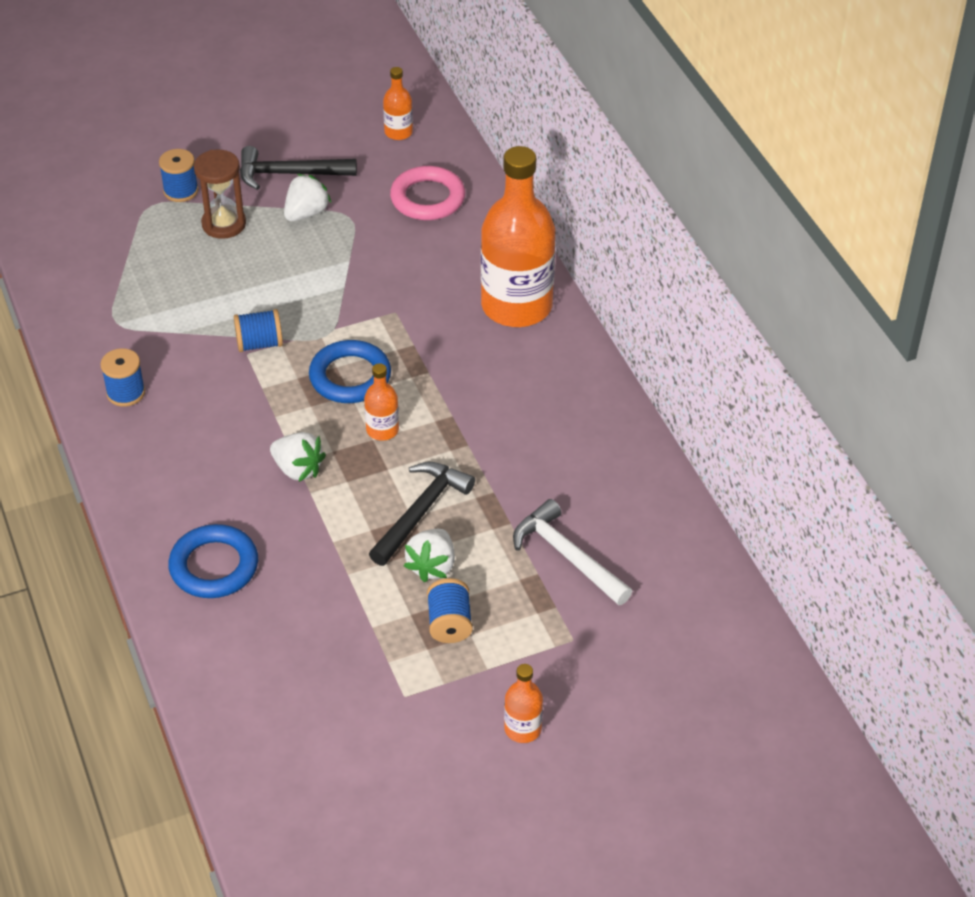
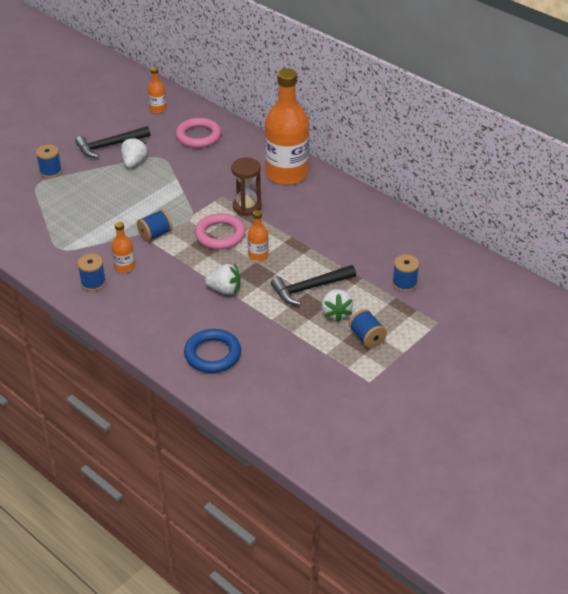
camera: 25 degrees left, 5 degrees down
brown hourglass [194,150,246,239] -> brown hourglass moved to [231,157,261,216]
blue ring [309,340,391,403] -> pink ring [195,213,246,250]
black hammer [369,462,475,566] -> black hammer turned 120 degrees counterclockwise [271,265,356,305]
orange bottle [504,664,543,743] -> orange bottle moved to [112,222,135,273]
white hammer [513,499,632,605] -> blue spool [392,254,419,292]

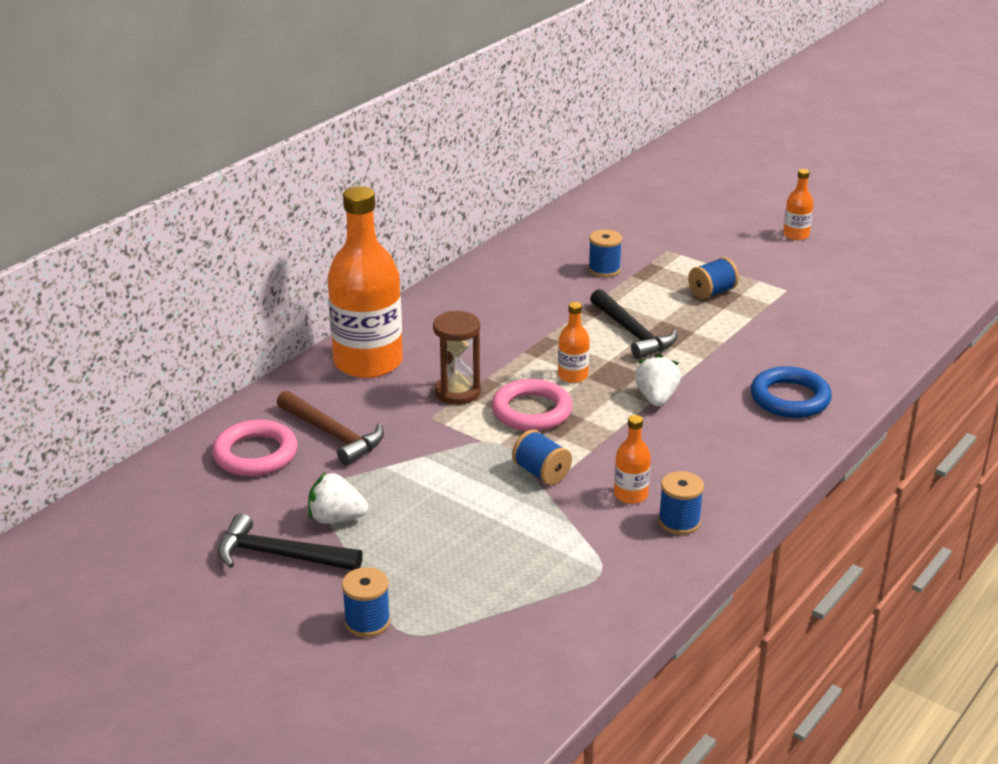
camera: 95 degrees left, 10 degrees down
black hammer [75,126,150,158] -> black hammer turned 135 degrees clockwise [218,513,363,570]
orange bottle [147,67,167,113] -> orange bottle moved to [783,169,813,240]
white strawberry [322,289,353,322] -> none
none -> brown hammer [277,390,384,466]

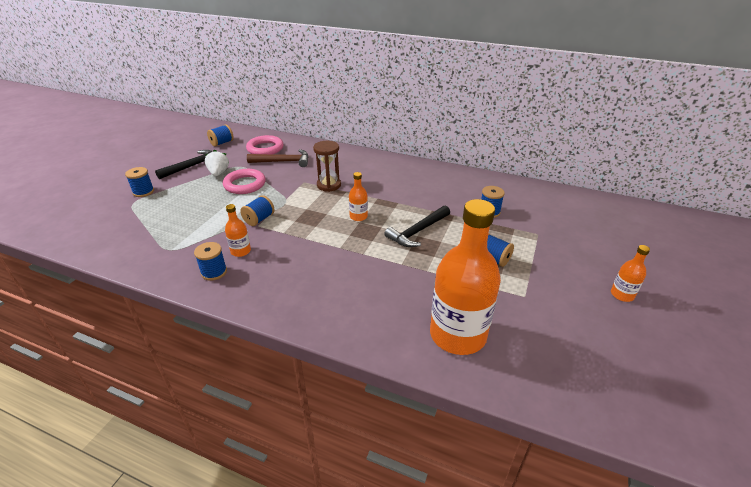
camera: 75 degrees right, 5 degrees up
black hammer [218,513,363,570] -> black hammer turned 45 degrees clockwise [155,150,213,179]
brown hammer [277,390,384,466] -> brown hammer turned 120 degrees counterclockwise [247,149,308,167]
orange bottle [328,186,403,378] -> orange bottle moved to [430,199,501,355]
pink ring [491,379,573,431] -> pink ring moved to [223,169,266,194]
white strawberry [635,354,681,406] -> none
blue ring [751,366,832,418] -> none
none -> blue spool [207,124,234,147]

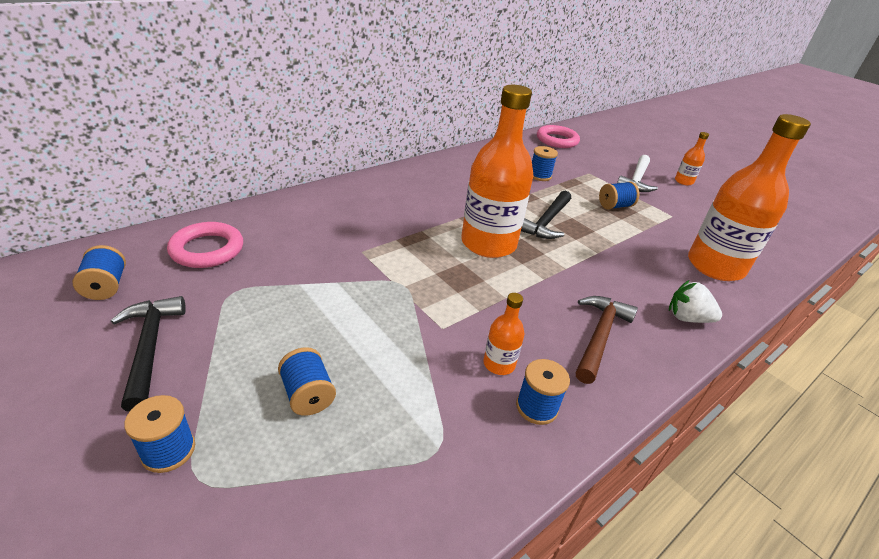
camera: 65 degrees left, 0 degrees up
white strawberry [205,150,229,176] -> white strawberry moved to [669,280,722,323]
pink ring [223,169,266,194] -> pink ring moved to [537,125,580,148]
blue spool [240,195,275,226] -> blue spool moved to [278,347,336,416]
brown hammer [247,149,308,167] -> brown hammer moved to [576,296,638,384]
brown hourglass [313,141,341,192] -> none
orange bottle [349,172,368,221] -> orange bottle [461,85,534,258], size x2.31
black hammer [384,206,450,247] -> black hammer turned 45 degrees clockwise [521,191,571,239]
none -> white hammer [617,155,658,192]

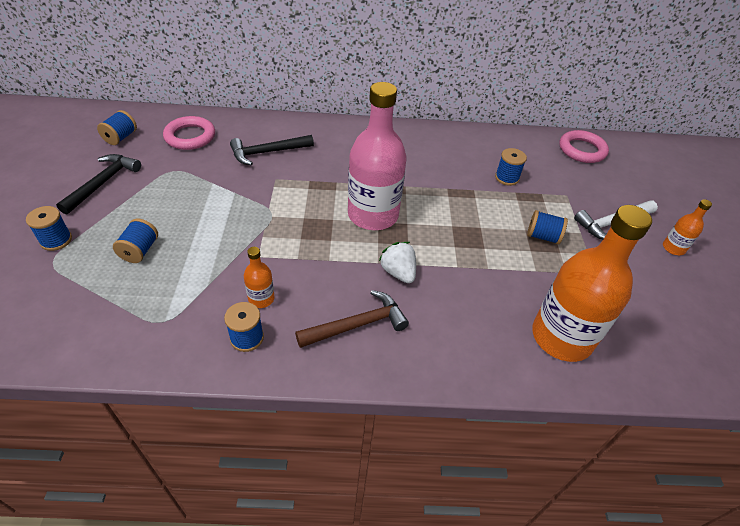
camera: 40 degrees right, 10 degrees up
orange bottle [461,85,534,258] -> pink bottle [348,82,406,230]
black hammer [521,191,571,239] -> black hammer moved to [230,135,314,165]
white strawberry [669,280,722,323] -> white strawberry moved to [378,242,416,283]

